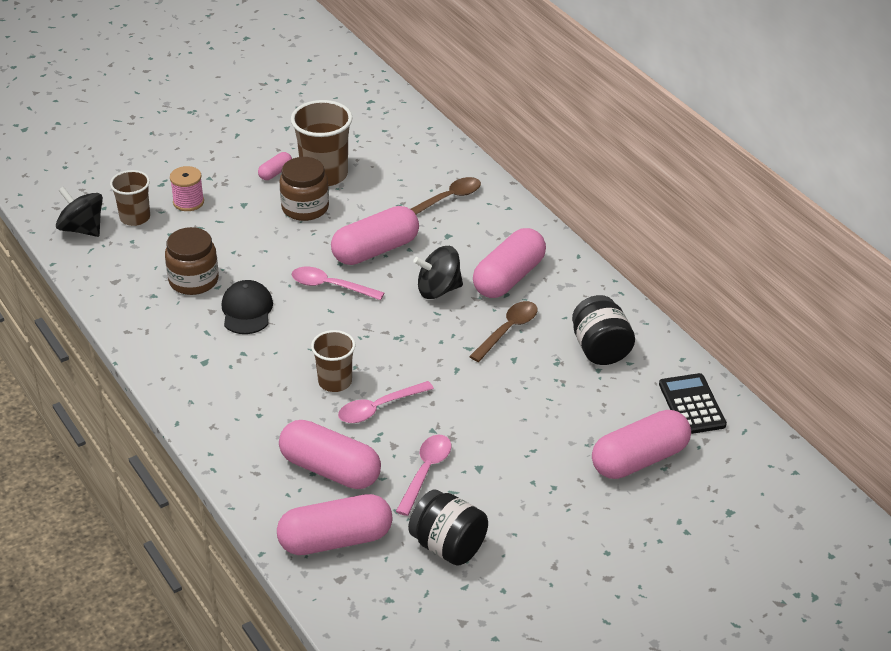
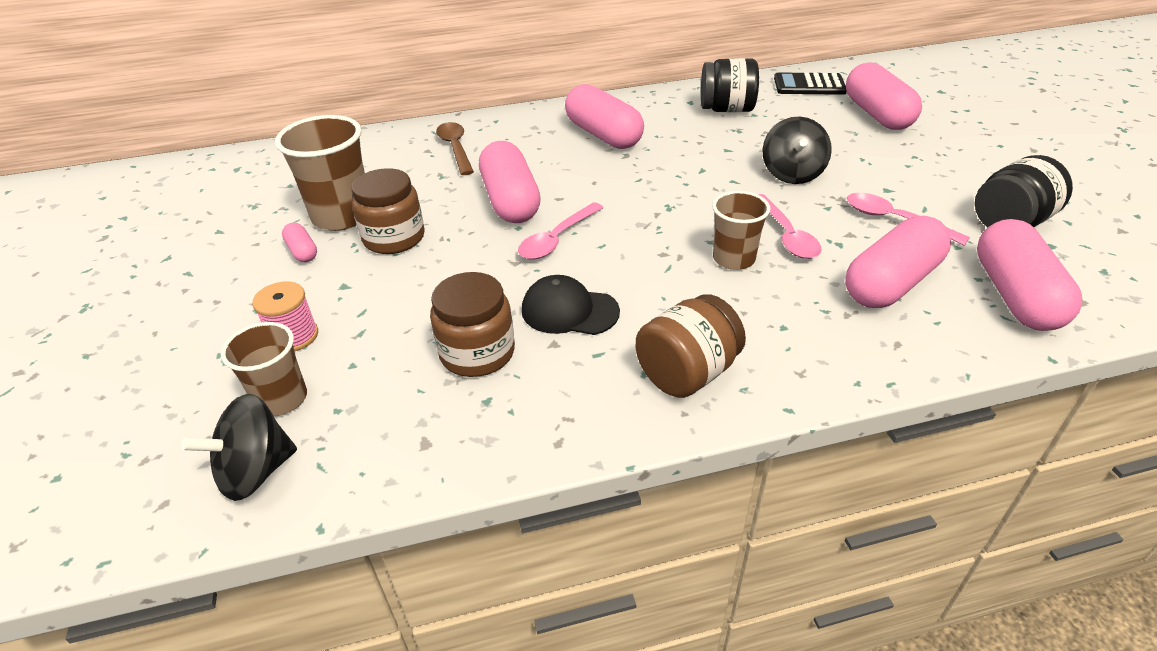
camera: 70 degrees left, 0 degrees up
black spinning top [413,246,463,299] -> black spinning top moved to [762,117,832,184]
brown spoon [469,301,538,362] -> none
none -> brown jar [636,294,746,398]

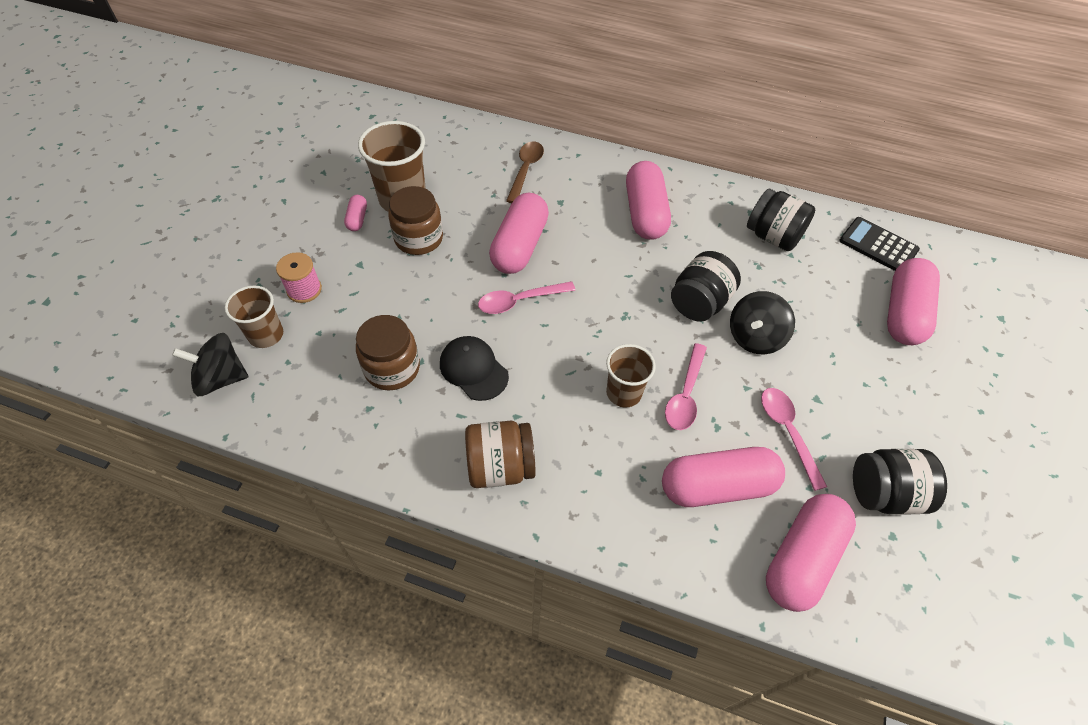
camera: 30 degrees right, 15 degrees up
none -> black jar [671,251,741,322]

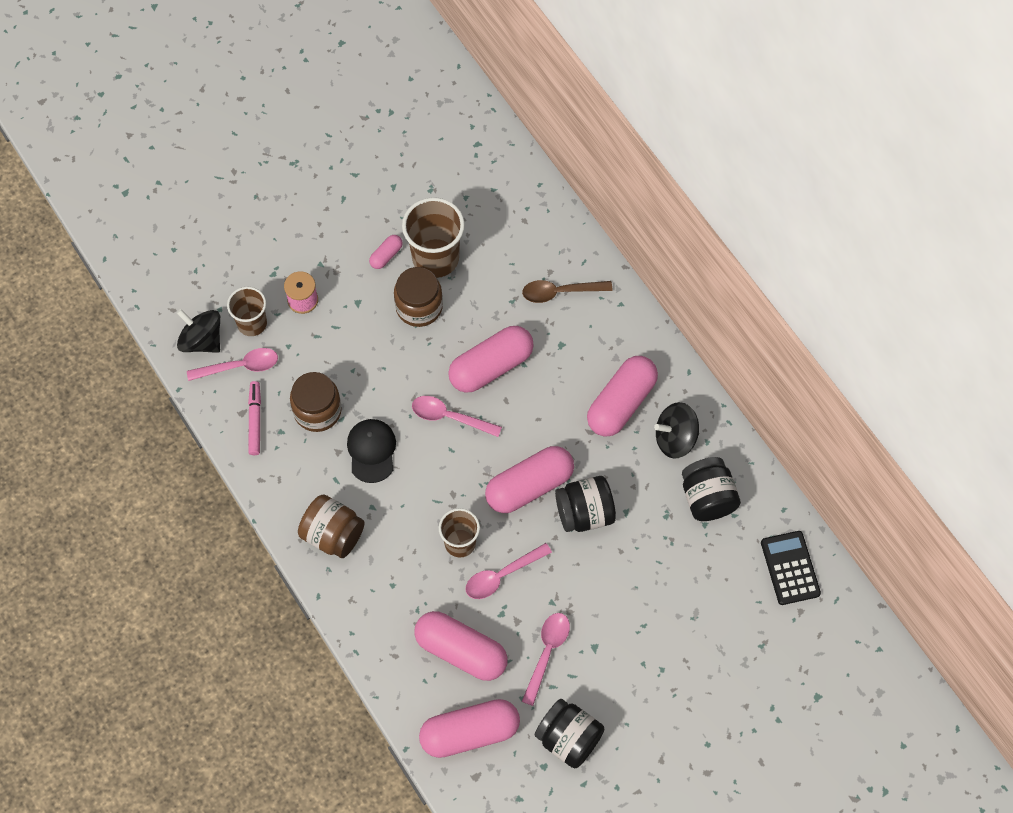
camera: 40 degrees right, 10 degrees up
brown spoon [506,141,544,203] -> brown spoon turned 150 degrees counterclockwise [522,280,613,303]
black spinning top [730,291,795,354] -> black spinning top moved to [654,402,699,459]
pink capsule [887,258,940,345] -> pink capsule moved to [485,446,574,513]
none -> pink spoon [187,348,278,381]
none -> pink marker [248,381,261,455]

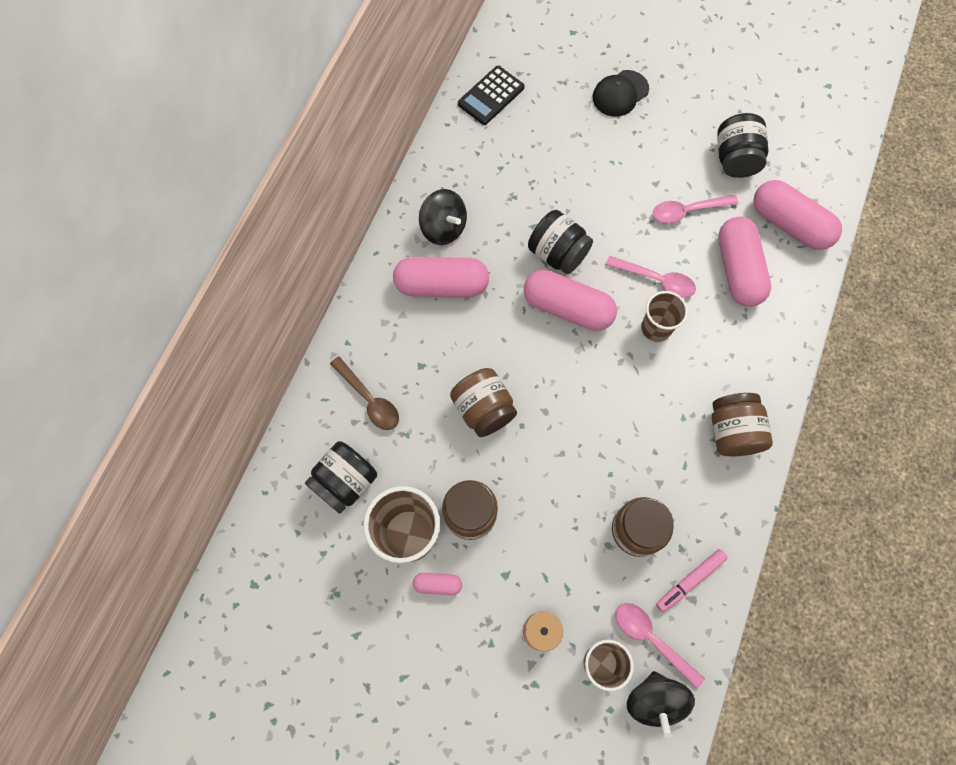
camera: 125 degrees left, 5 degrees up
black cap [347,419,396,483] -> black cap moved to [593,70,649,117]
pink spoon [412,396,502,437] -> none
pink capsule [448,326,534,393] -> brown jar [450,368,517,437]
black jar [682,457,741,521] -> black jar moved to [305,441,377,514]

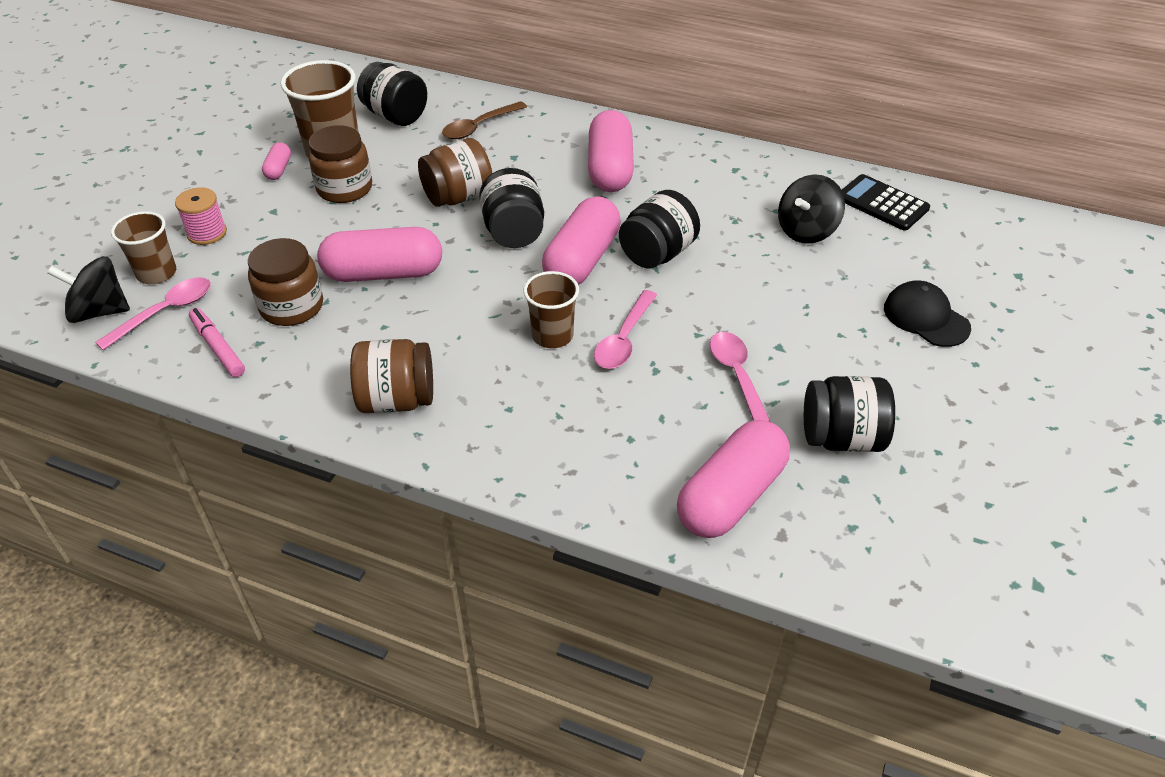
camera: 90 degrees right, 25 degrees down
black spinning top [419,189,467,245] -> black spinning top moved to [778,174,845,244]
pink capsule [718,217,771,307] -> pink capsule moved to [317,227,442,282]
none -> black jar [479,168,544,248]

